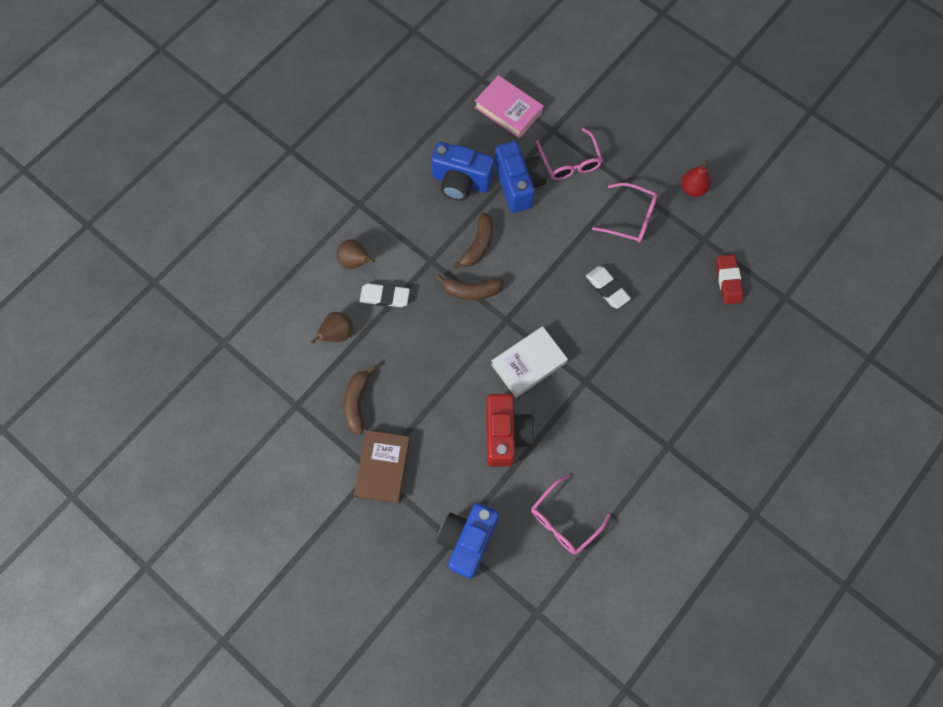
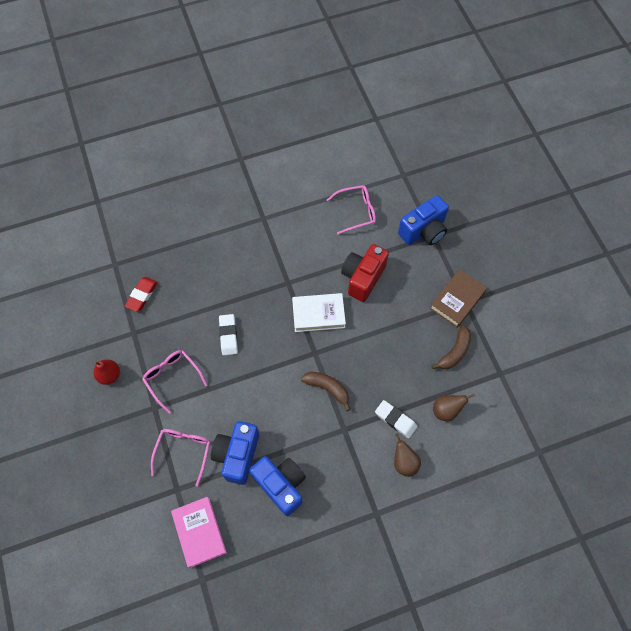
camera: 150 degrees left, 5 degrees down
brown banana [453,212,493,269] -> none

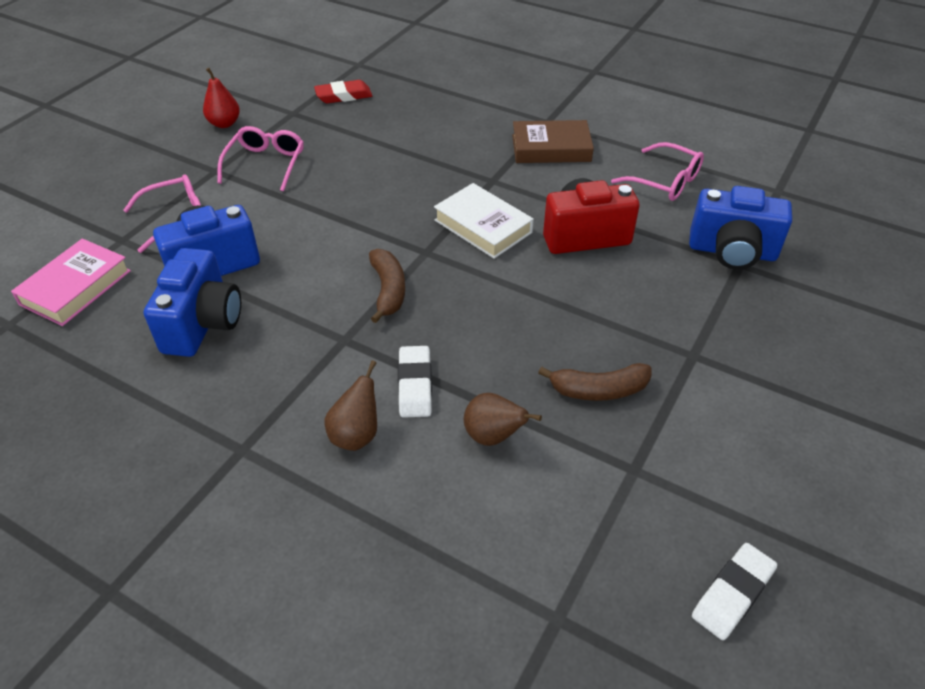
camera: 50 degrees right, 20 degrees down
white eraser [219,314,238,355] -> white eraser moved to [692,543,777,640]
brown book [430,269,487,328] -> brown book moved to [512,120,594,163]

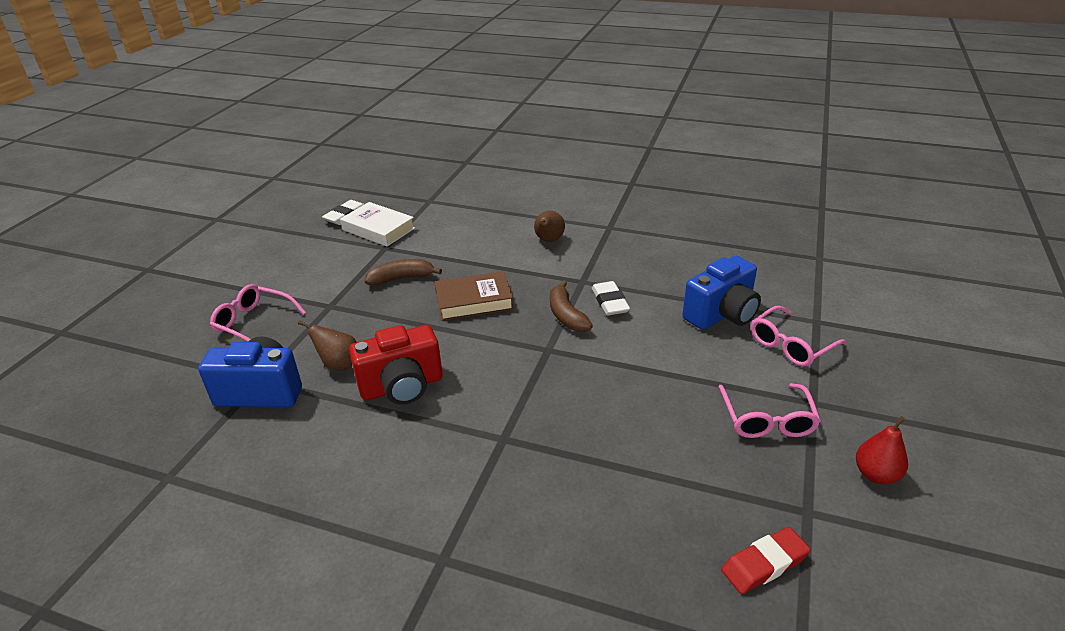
camera: 170 degrees right, 10 degrees down
pink book [11,239,131,326] -> none
blue camera [144,248,241,357] -> none
white eraser [398,346,432,418] -> white eraser moved to [592,281,630,316]
white book [434,183,534,259] -> white book moved to [340,202,415,247]
brown pear [464,393,542,446] -> brown pear moved to [298,320,357,371]
brown book [512,120,594,163] -> brown book moved to [434,271,514,321]
pink glasses [611,142,704,201] -> pink glasses moved to [210,284,306,342]

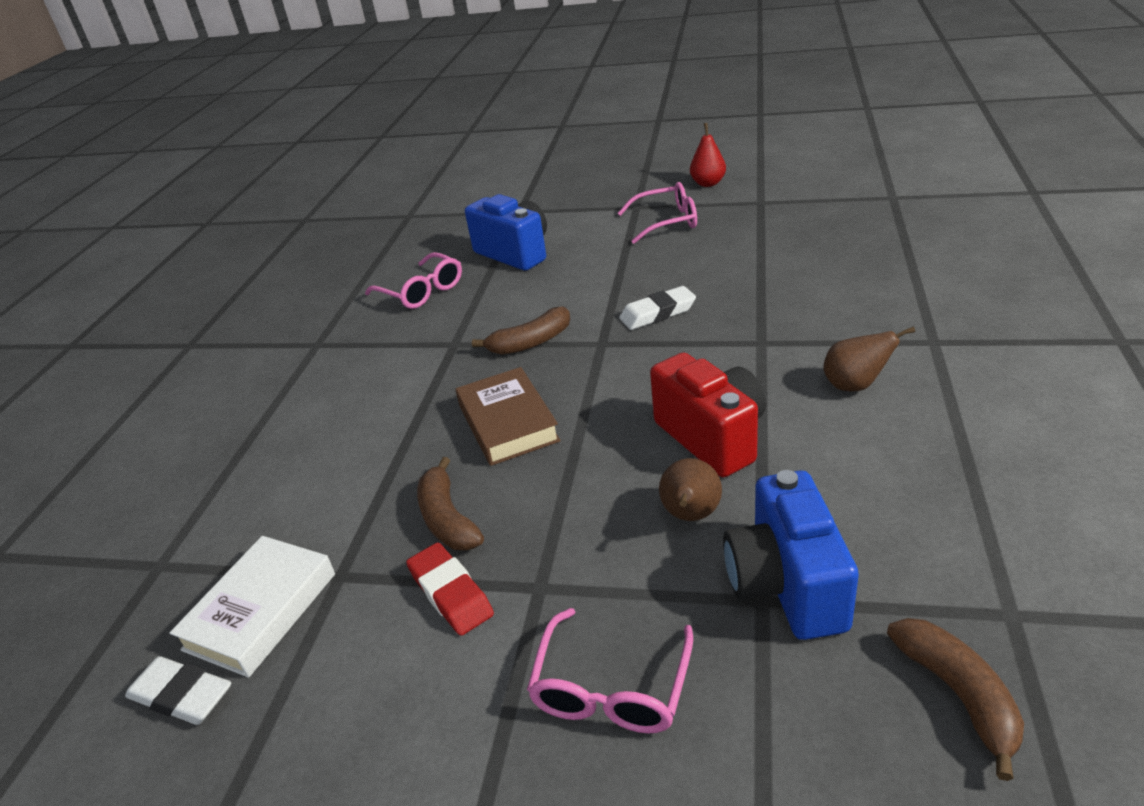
camera: 95 degrees left, 0 degrees up
brown pear [534,211,565,242] -> brown pear moved to [823,326,915,391]
white eraser [592,281,630,316] -> white eraser moved to [619,286,696,330]
red eraser [721,527,811,594] -> red eraser moved to [406,542,494,636]
pink glasses [751,306,847,367] -> pink glasses moved to [365,252,462,309]
none -> brown banana [887,618,1024,781]

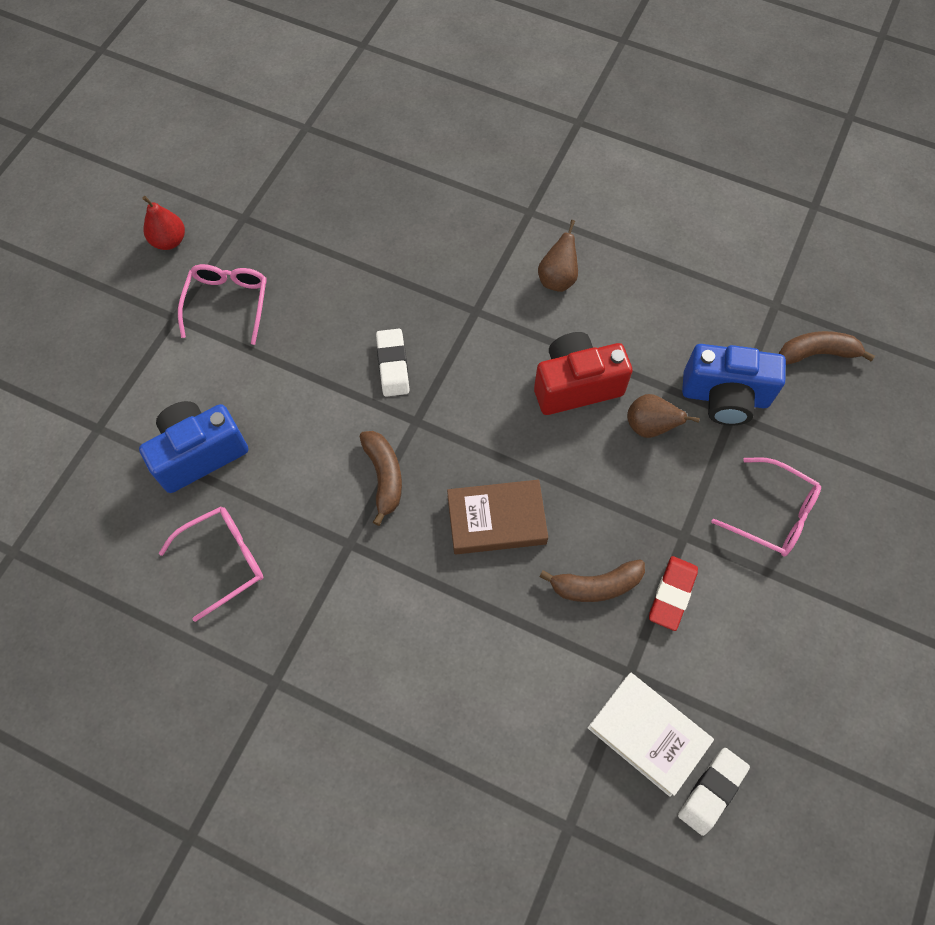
camera: 80 degrees left, 30 degrees up
red eraser [406,542,494,636] -> red eraser turned 45 degrees counterclockwise [649,556,698,631]

